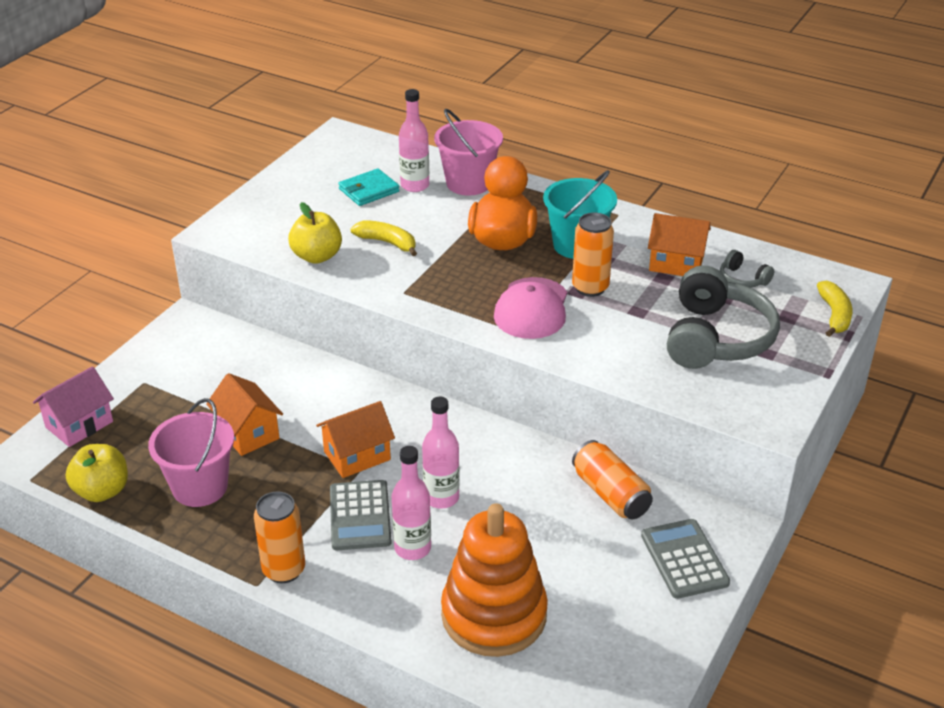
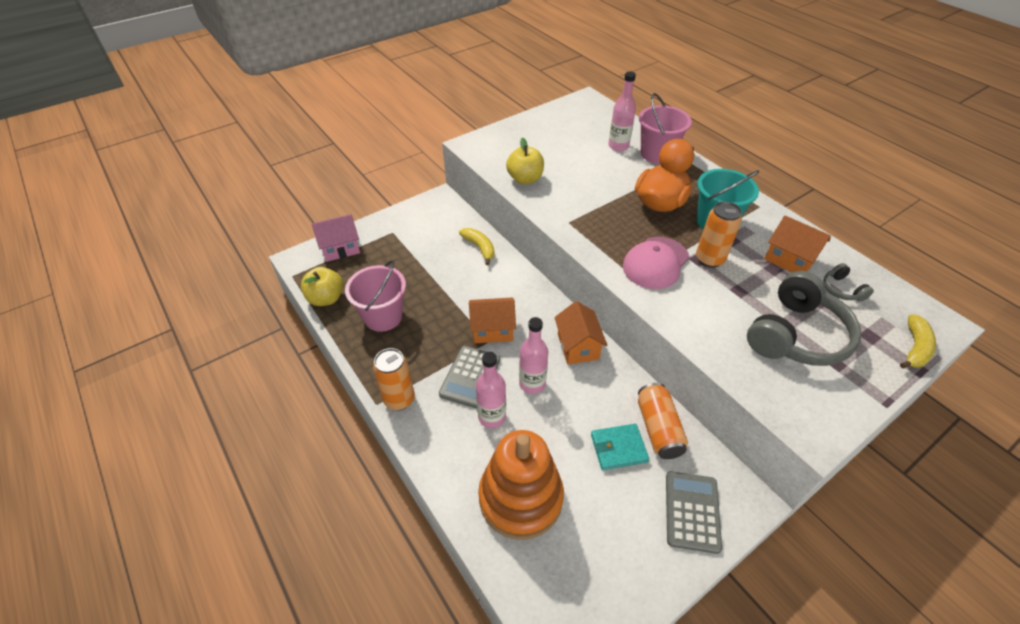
camera: 25 degrees right, 10 degrees up
orange house [206,373,283,456] -> orange house moved to [554,301,608,365]
turquoise wallet [338,168,400,206] -> turquoise wallet moved to [591,424,649,470]
yellow banana [350,220,417,256] -> yellow banana moved to [459,228,494,265]

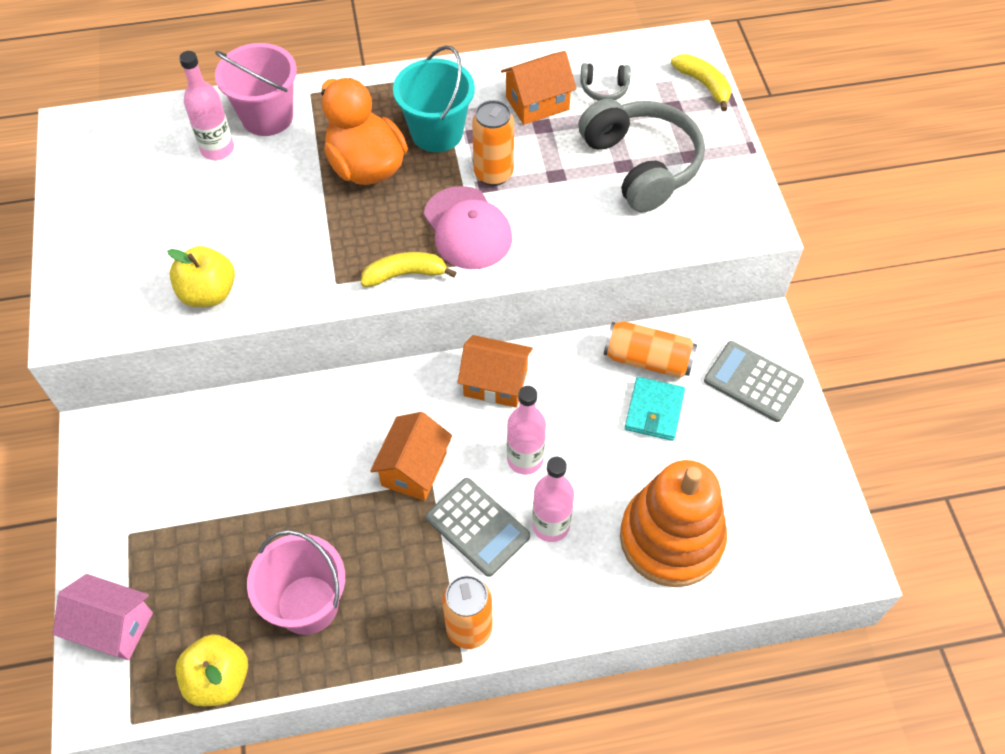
camera: 65 degrees left, 10 degrees up
pink house [312,214,360,262] -> pink house turned 75 degrees counterclockwise [53,574,153,660]
yellow banana [459,228,494,265] -> yellow banana moved to [361,252,457,287]

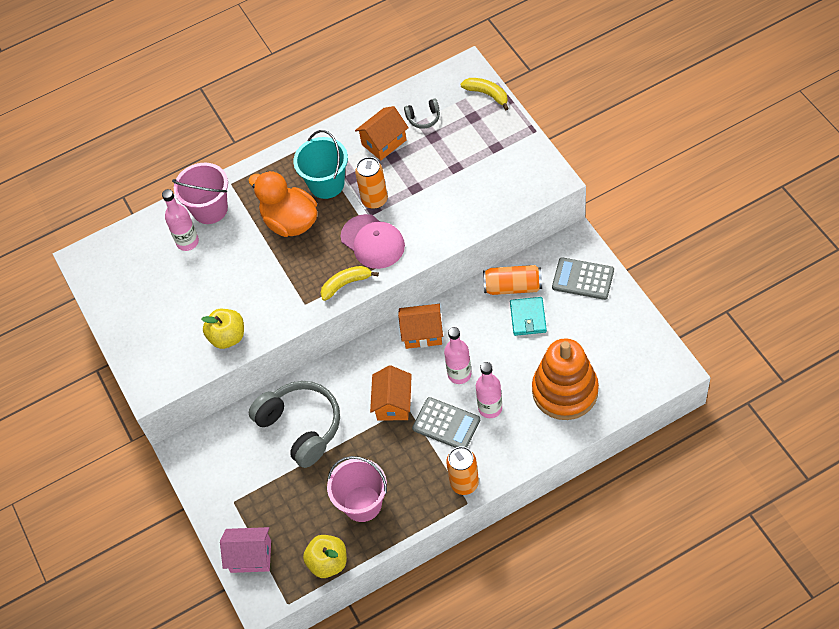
camera: 10 degrees left, 0 degrees up
grey headphones [578,99,705,212] -> grey headphones moved to [249,381,340,468]

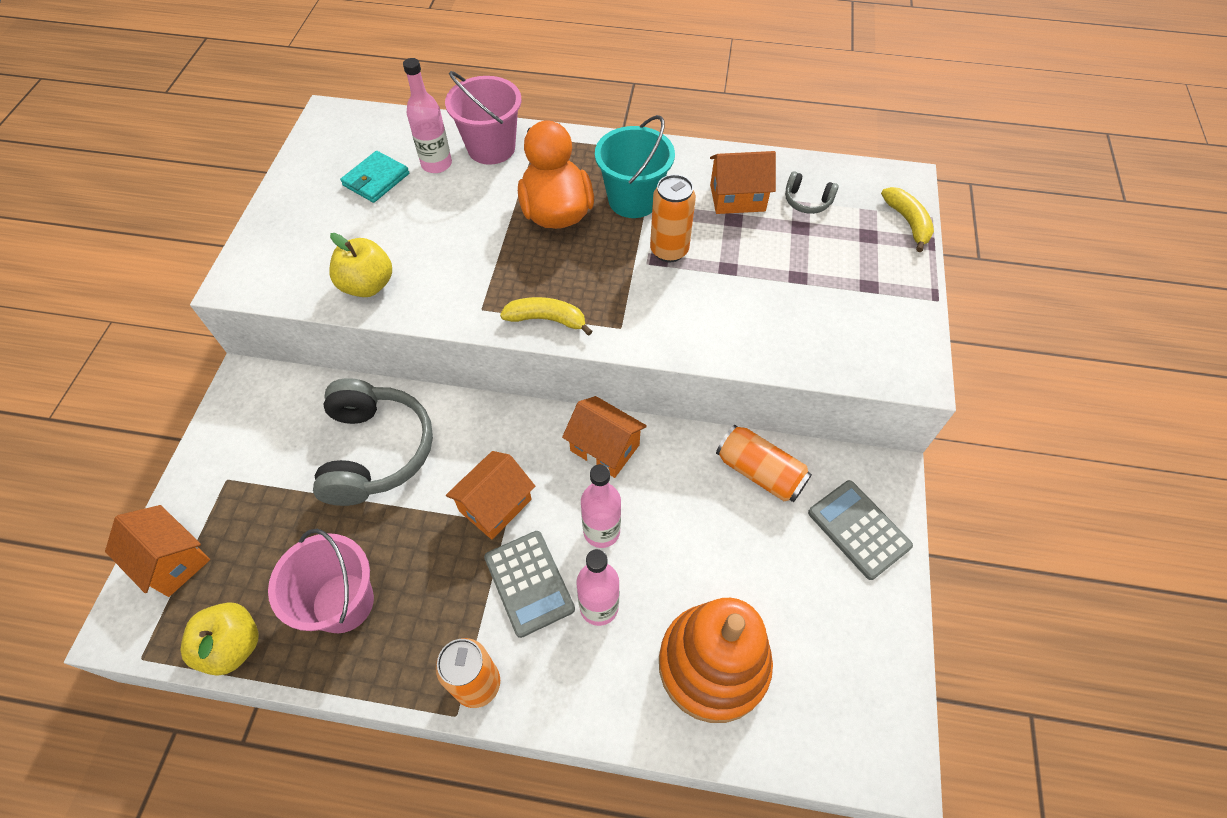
camera: 30 degrees right, 0 degrees up
pink house [220,527,271,573] -> orange house [105,505,210,597]
pink cap [341,214,405,269] -> none
turquoise wallet [510,297,547,336] -> turquoise wallet moved to [340,151,409,203]

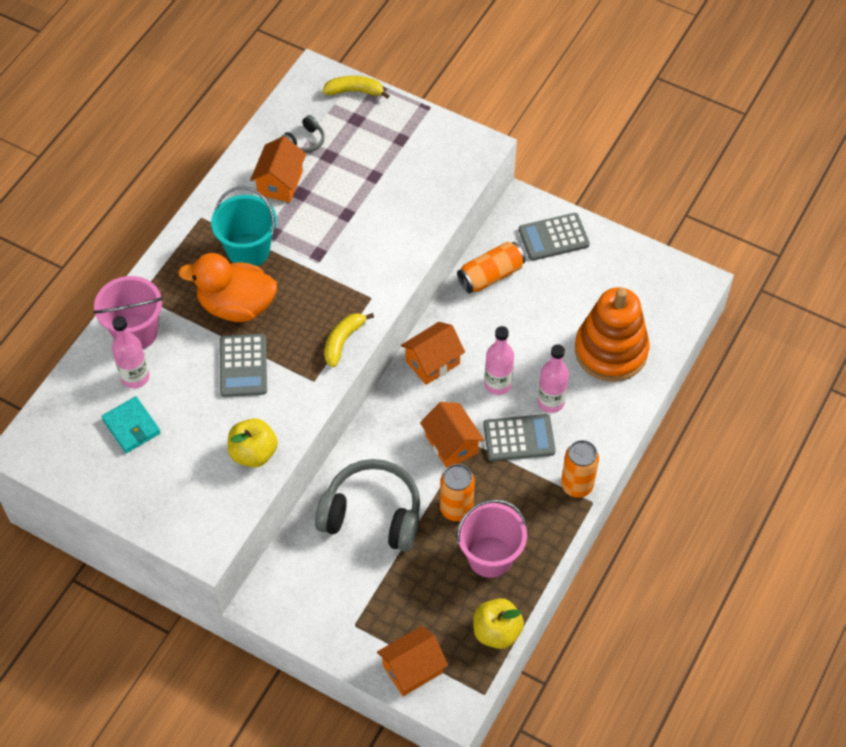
camera: 70 degrees left, 0 degrees up
orange can [650,174,696,262] -> orange can moved to [440,464,475,521]
none -> grey calculator [220,334,267,397]

